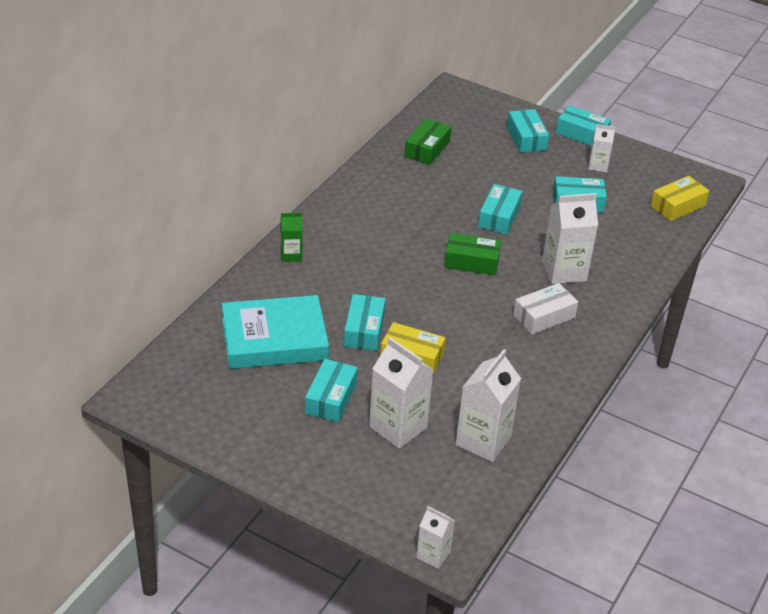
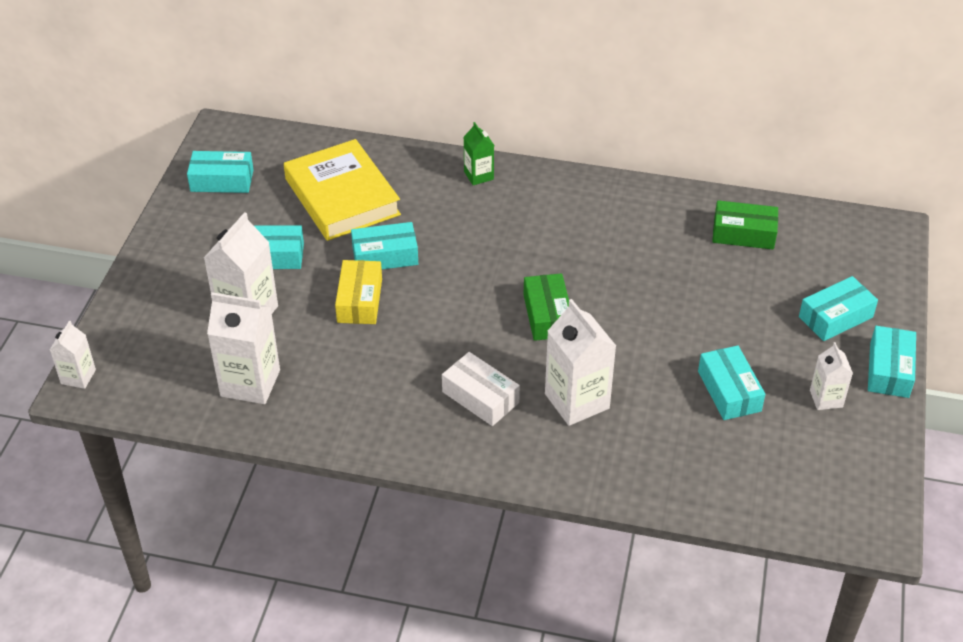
camera: 75 degrees right, 5 degrees up
turquoise book [222,295,329,369] -> yellow book [284,139,401,241]
turquoise box [478,184,523,234] -> turquoise box moved to [187,151,254,193]
yellow box [651,176,709,221] -> none

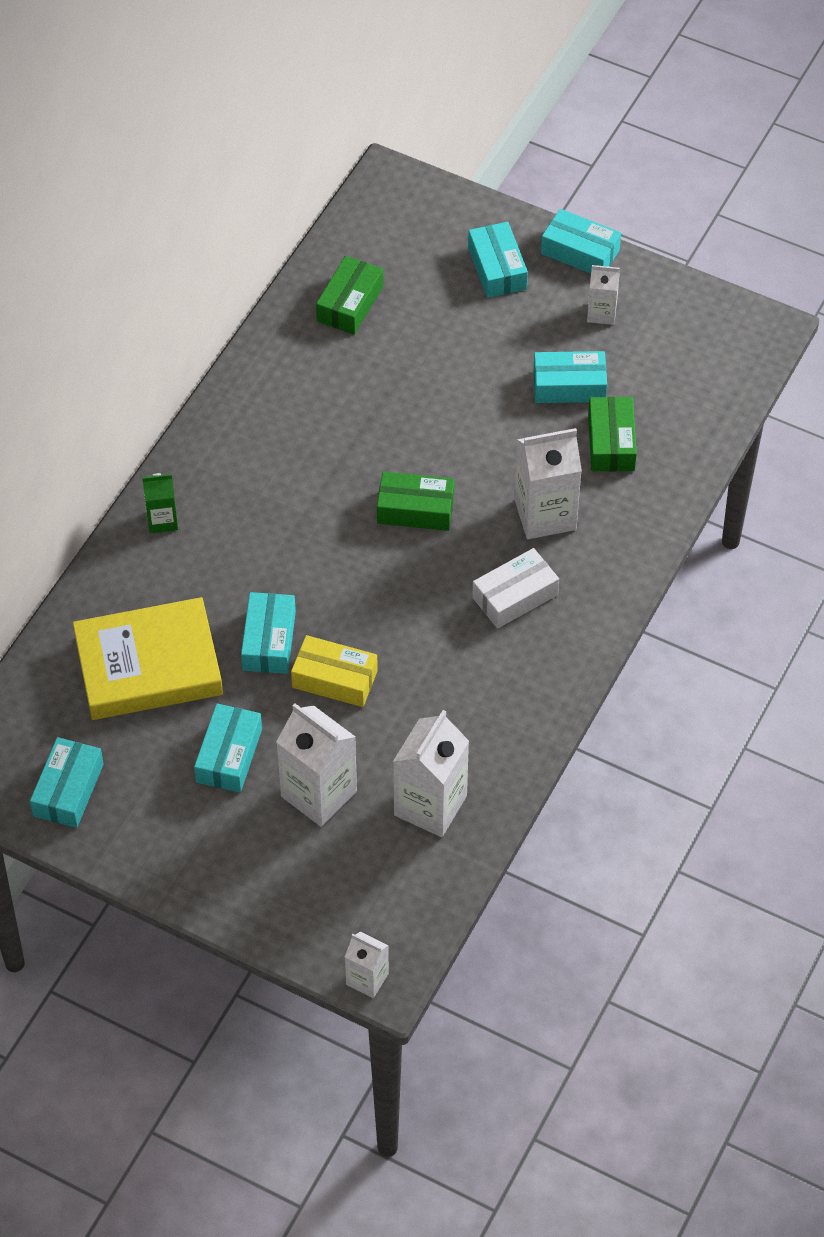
camera: 75 degrees left, 10 degrees up
none -> green box [588,397,637,472]

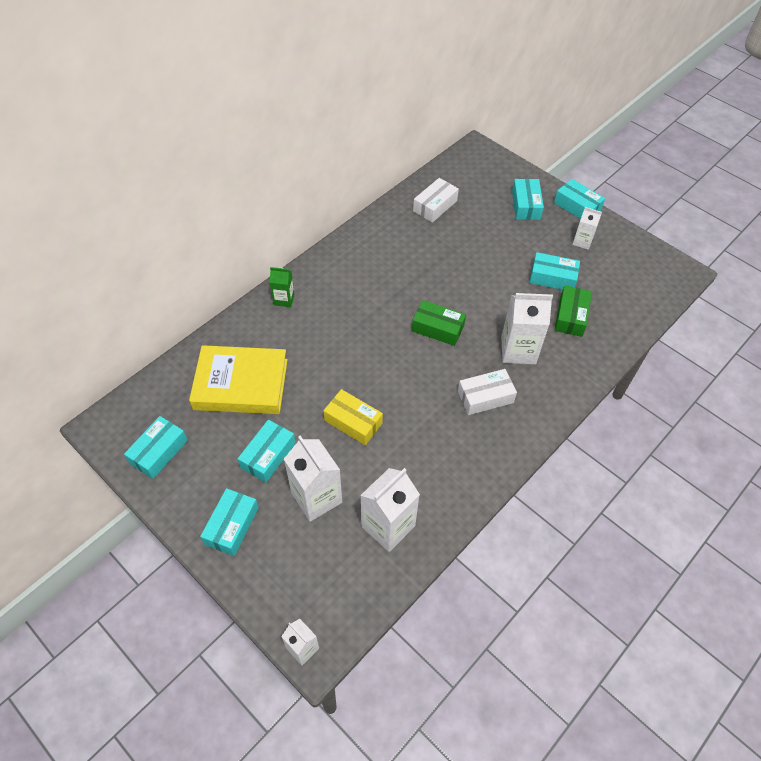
camera: 15 degrees right, 0 degrees up
turquoise box [241,592,296,674] -> turquoise box moved to [200,488,259,556]
green box [316,256,383,335] -> white box [413,178,459,223]

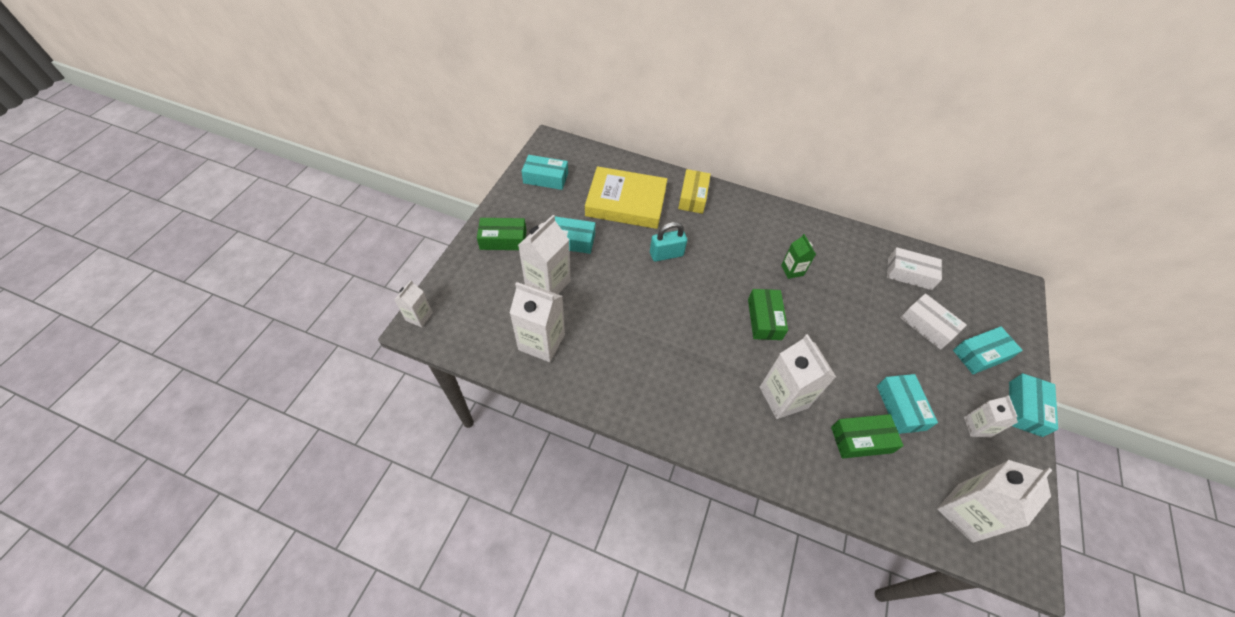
camera: 65 degrees right, 0 degrees up
yellow book [189,345,288,414] -> yellow book turned 60 degrees counterclockwise [585,166,667,229]
turquoise box [200,488,259,556] -> green box [477,218,526,250]
green carton [270,267,294,307] -> green carton moved to [781,234,816,279]
yellow box [323,389,383,445] -> yellow box moved to [678,169,711,214]
white box [458,369,517,415] -> white box moved to [901,294,967,350]
none -> turquoise padlock [650,222,687,262]
none -> white carton [937,460,1052,543]

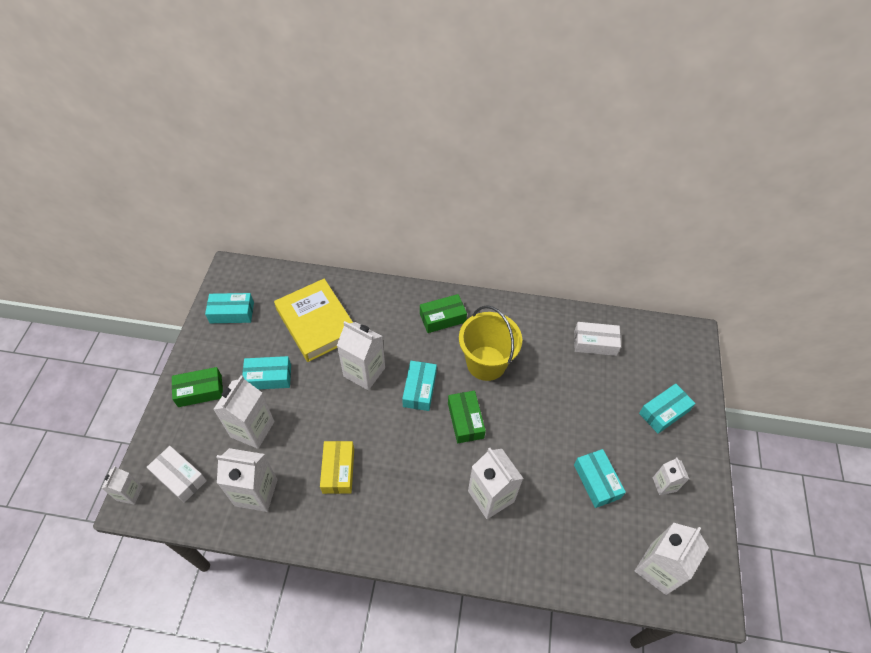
camera: 10 degrees left, 0 degrees up
yellow book [585,166,667,229] -> yellow book turned 60 degrees clockwise [274,279,353,362]
turquoise padlock [650,222,687,262] -> white carton [337,321,385,390]
yellow box [678,169,711,214] -> yellow box moved to [320,441,354,494]
green carton [781,234,816,279] -> yellow bucket [459,305,522,381]
green box [831,414,904,459] -> green box moved to [420,294,467,333]
white box [901,294,967,350] -> white box moved to [147,446,207,503]
turquoise box [1009,373,1058,437] -> turquoise box moved to [402,361,437,411]

